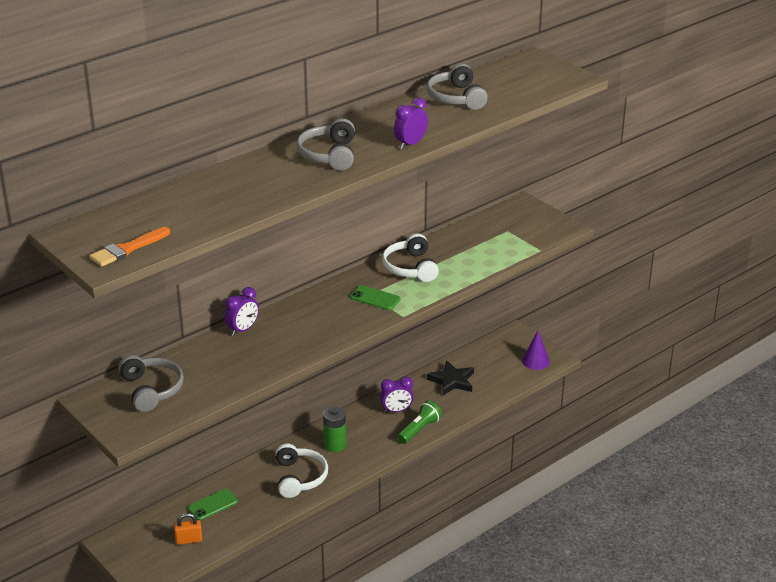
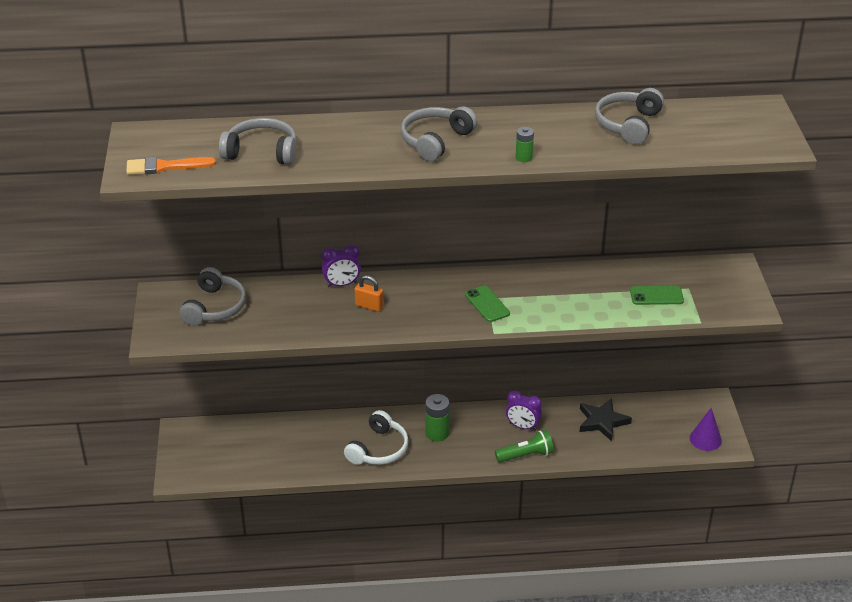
camera: 35 degrees right, 5 degrees up
orange padlock [174,513,202,545] -> orange padlock moved to [354,275,384,312]
green phone [188,489,238,521] -> green phone moved to [630,286,684,305]
white headphones [382,233,439,282] -> none
purple clock [394,97,428,149] -> green battery [516,127,534,162]
none -> grey headphones [219,118,297,165]

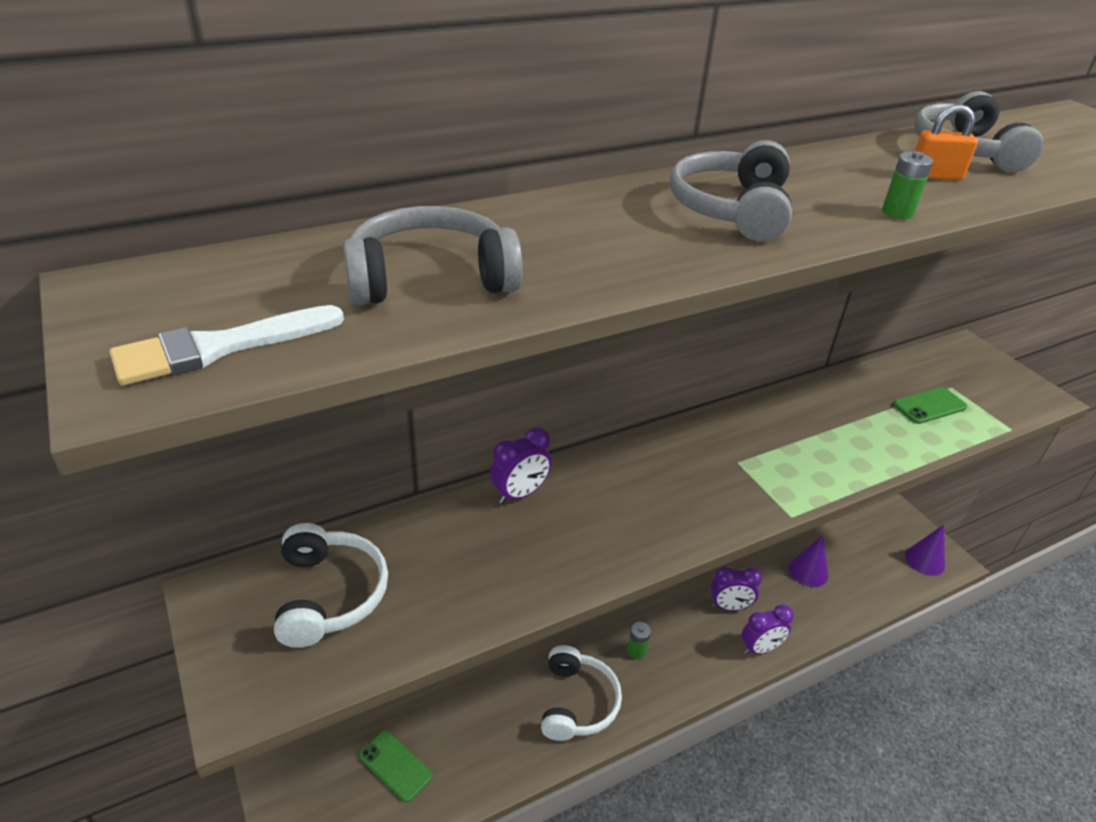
camera: 25 degrees left, 0 degrees up
orange brush [126,157,216,175] -> white brush [109,305,344,386]
grey headphones [179,267,246,326] -> white headphones [274,523,388,648]
orange padlock [354,275,384,312] -> orange padlock moved to [915,104,978,180]
green battery [425,394,449,442] -> green battery [627,622,651,659], size x0.60
green phone [465,286,510,322] -> green phone moved to [359,731,433,802]
green flashlight [495,430,554,463] -> purple clock [741,604,794,654]
black star [580,398,632,441] -> purple cone [789,535,829,587]

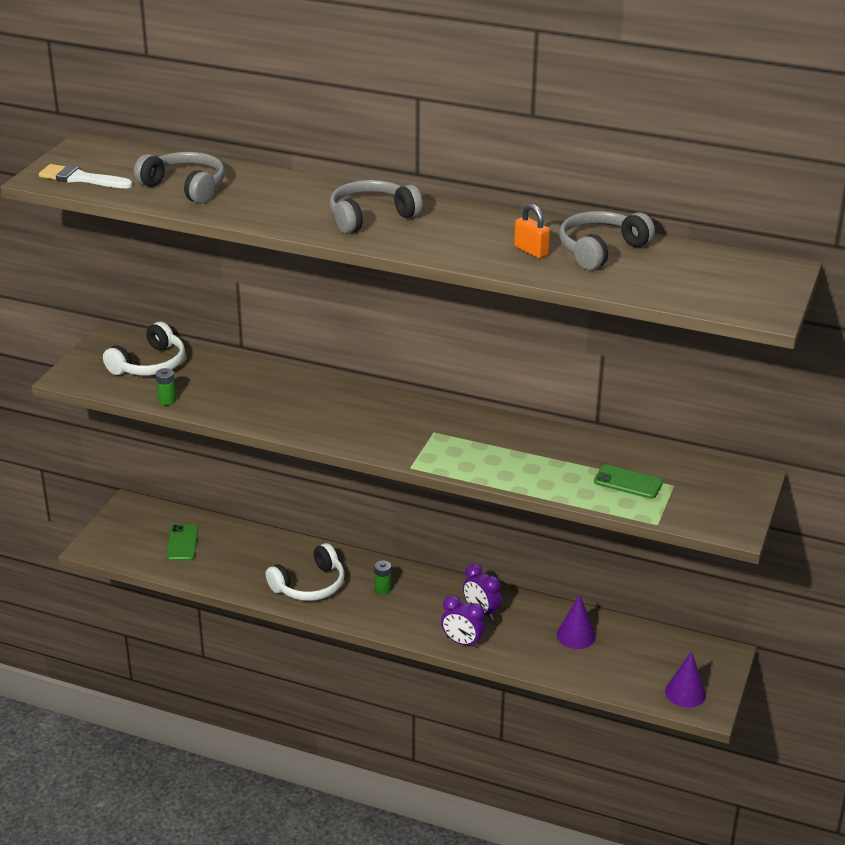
camera: 50 degrees right, 5 degrees down
purple clock [490,427,551,504] -> none
green battery [882,151,934,219] -> green battery moved to [155,368,176,405]

